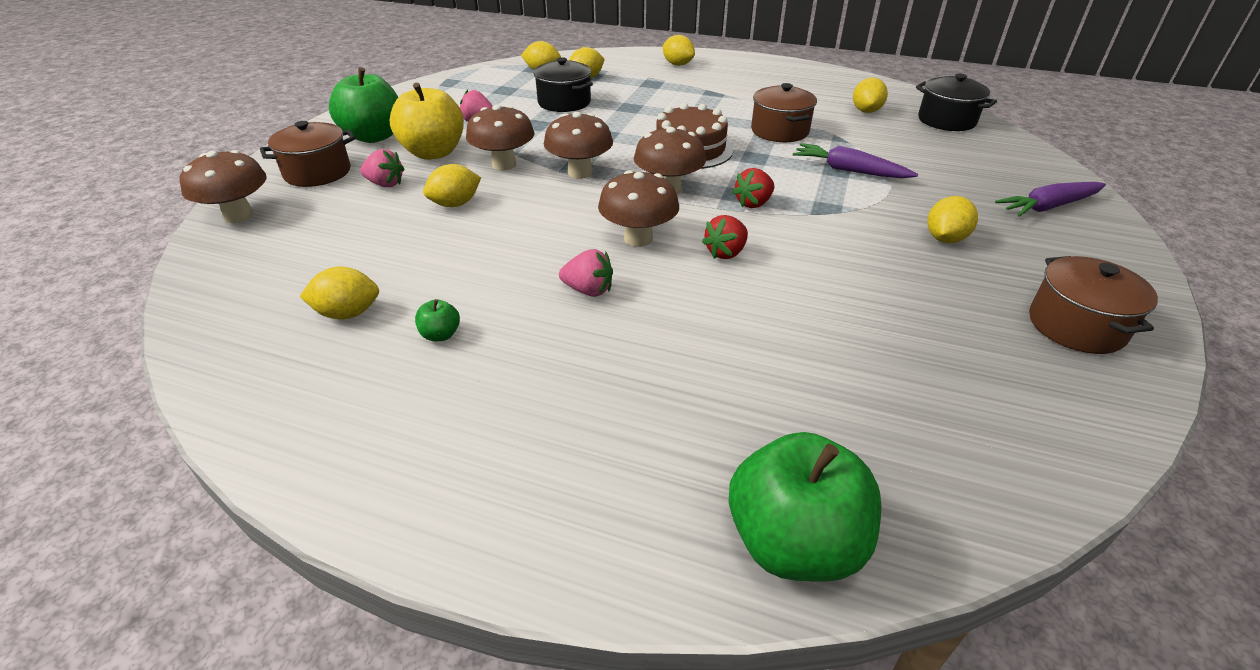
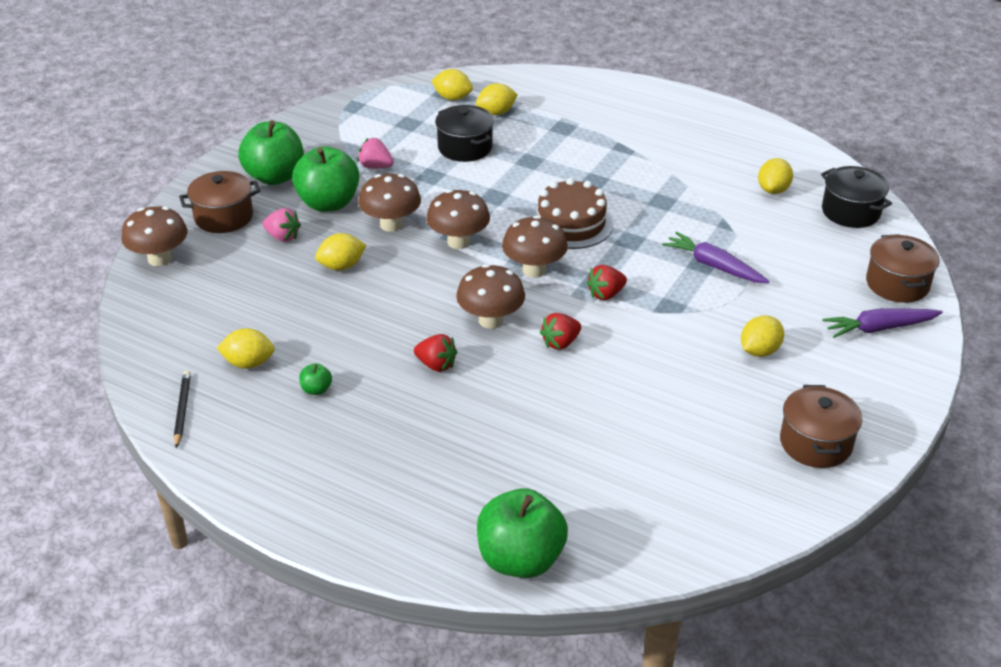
camera: 10 degrees right, 0 degrees up
yellow apple [390,82,464,160] -> green apple [292,146,359,212]
pink strawberry [559,249,613,297] -> red strawberry [414,334,457,372]
yellow lemon [663,35,695,66] -> none
brown pot [751,83,817,142] -> brown pot moved to [866,234,940,303]
none -> black pencil [174,371,191,448]

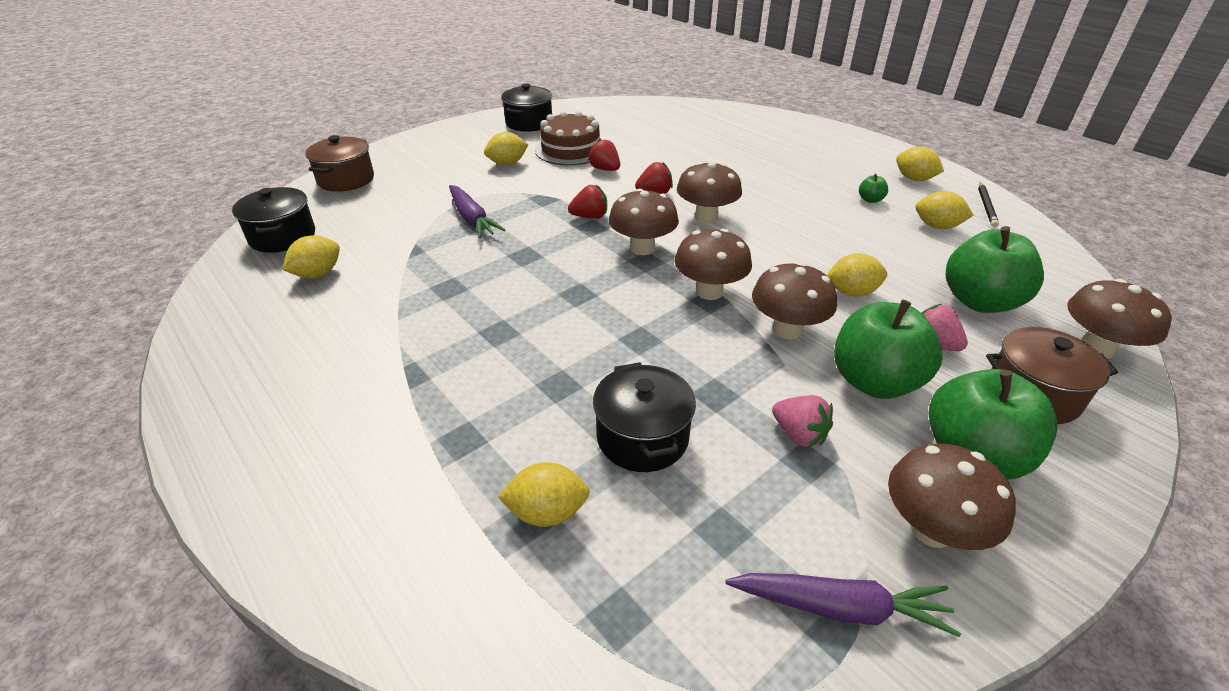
camera: 160 degrees left, 0 degrees up
red strawberry [414,334,457,372] -> red strawberry moved to [588,138,620,171]
yellow lemon [431,69,473,100] -> yellow lemon moved to [896,146,944,181]
green apple [477,488,568,578] -> green apple moved to [946,226,1044,313]
brown cake [531,178,613,249] -> brown cake moved to [535,111,600,165]
brown pot [780,385,862,468] -> black pot [501,83,552,132]
purple carrot [822,308,943,338] -> purple carrot moved to [726,573,961,637]
none -> brown mushroom [888,444,1016,550]

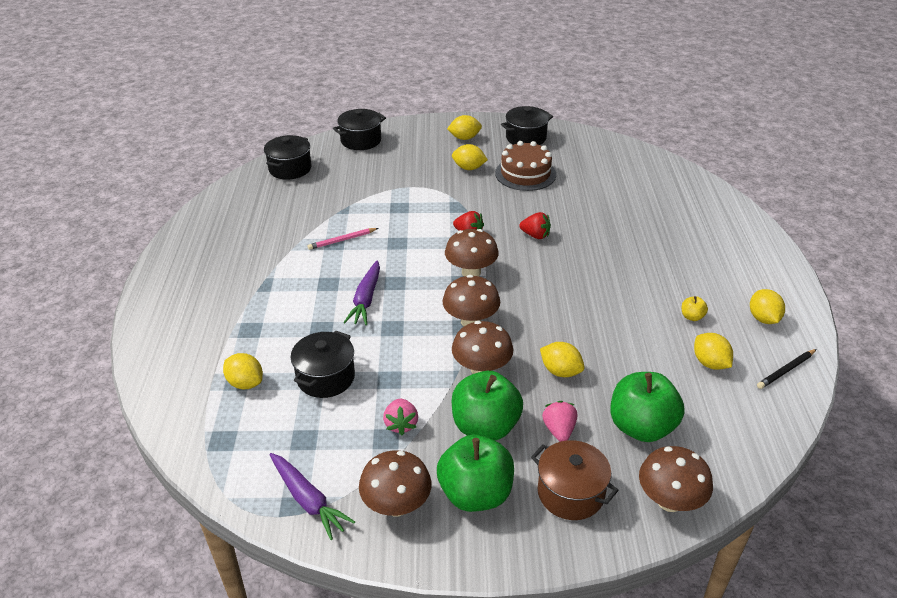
camera: 40 degrees right, 0 degrees up
yellow lemon [282,235,340,278] -> yellow lemon moved to [447,115,482,140]
brown pot [305,135,374,192] -> black pot [333,109,386,150]
purple carrot [449,185,505,238] -> purple carrot moved to [344,260,380,325]
red strawberry [588,138,620,171] -> none
brown mushroom [677,162,742,223] -> none
green apple [859,174,888,203] -> yellow apple [682,296,708,321]
none -> pink pencil [308,228,378,250]

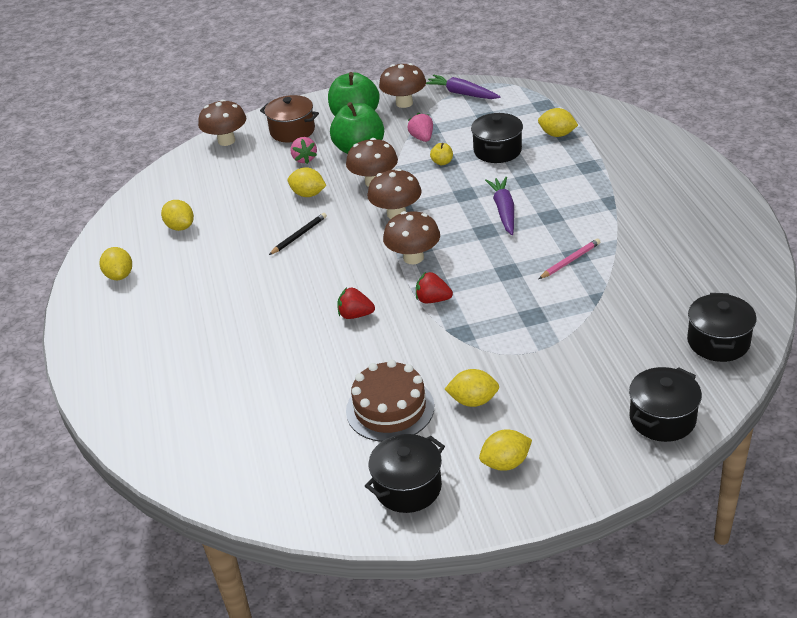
camera: 170 degrees right, 0 degrees up
green apple [610,372,685,442] -> none
yellow apple [682,296,708,321] -> yellow apple moved to [430,143,453,165]
black pencil [757,349,816,389] -> black pencil moved to [269,213,327,255]

